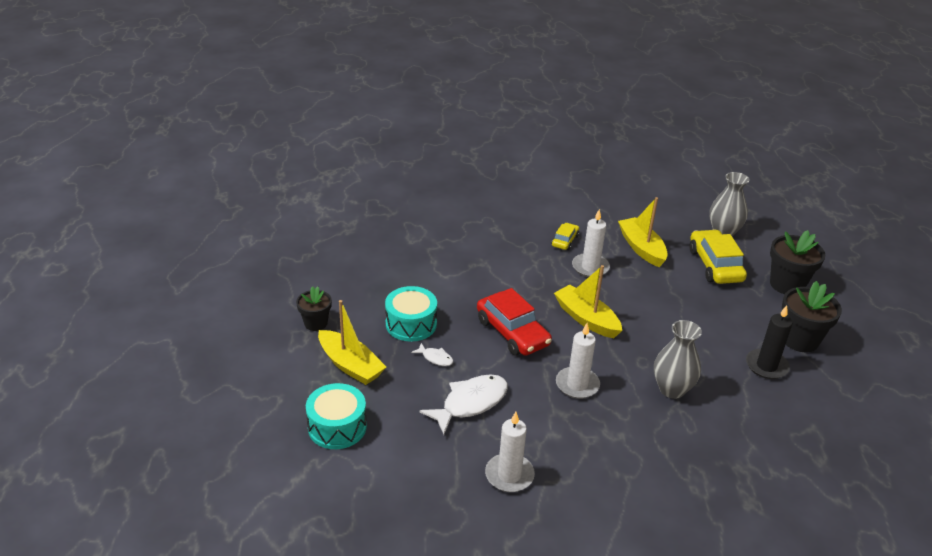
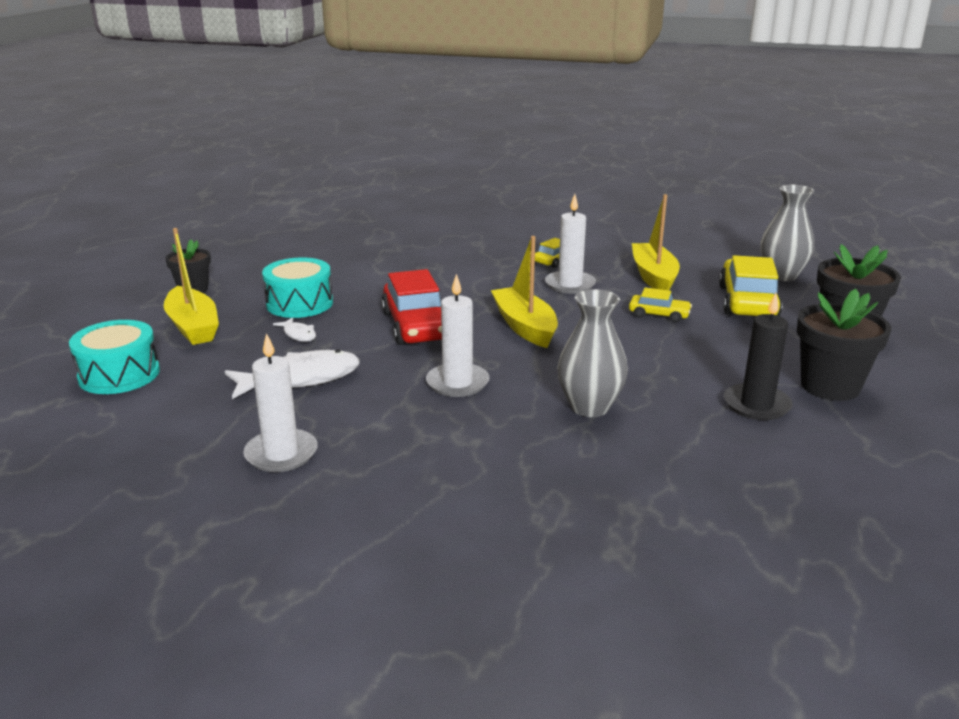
camera: 20 degrees right, 10 degrees down
none -> yellow car [629,287,692,322]

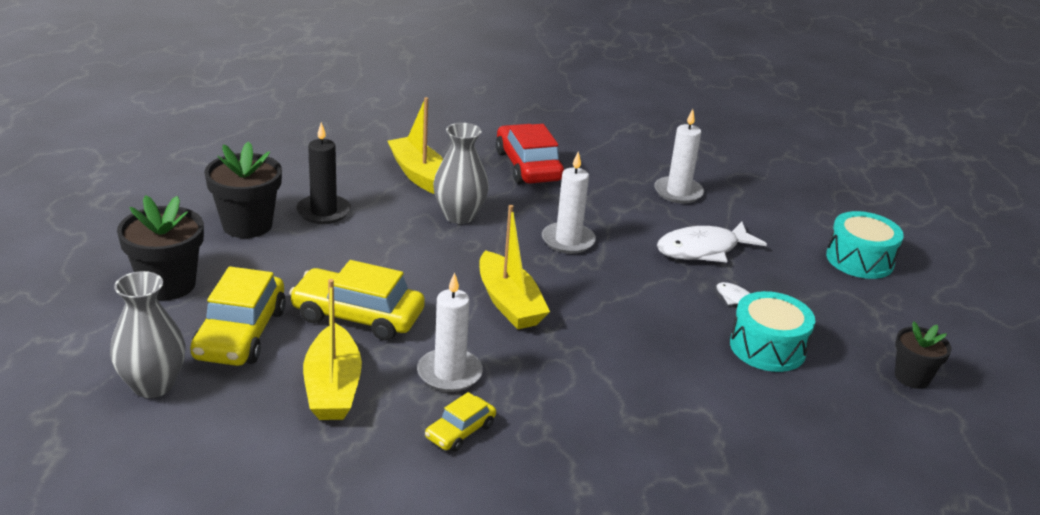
camera: 175 degrees right, 5 degrees up
yellow boat [164,228,219,345] -> yellow boat moved to [388,97,443,194]
red car [381,269,442,345] -> red car moved to [496,124,564,184]
yellow car [629,287,692,322] -> yellow car [289,260,425,341], size x1.90

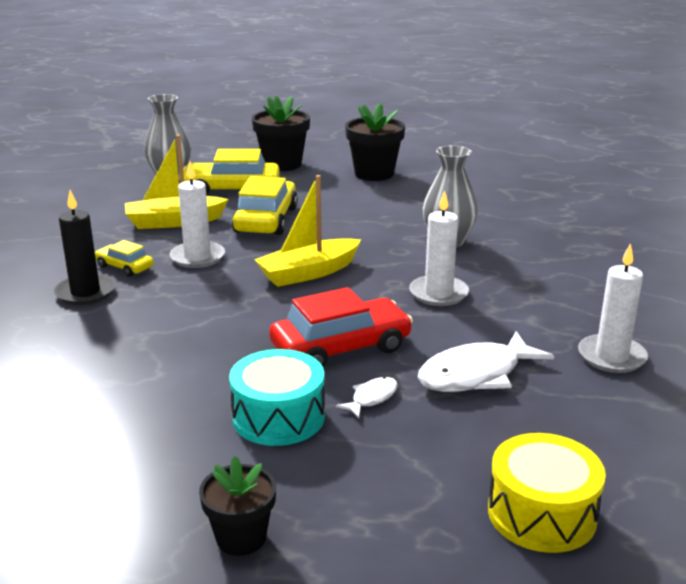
camera: 85 degrees right, 5 degrees down
black candle [296,122,351,224] -> black candle moved to [54,190,115,305]
yellow boat [388,97,443,194] -> none
red car [496,124,564,184] -> red car moved to [269,287,413,367]
white fish [657,221,767,262] -> white fish turned 90 degrees counterclockwise [418,331,554,392]
turquoise drum [826,211,904,279] -> yellow drum [488,433,606,553]

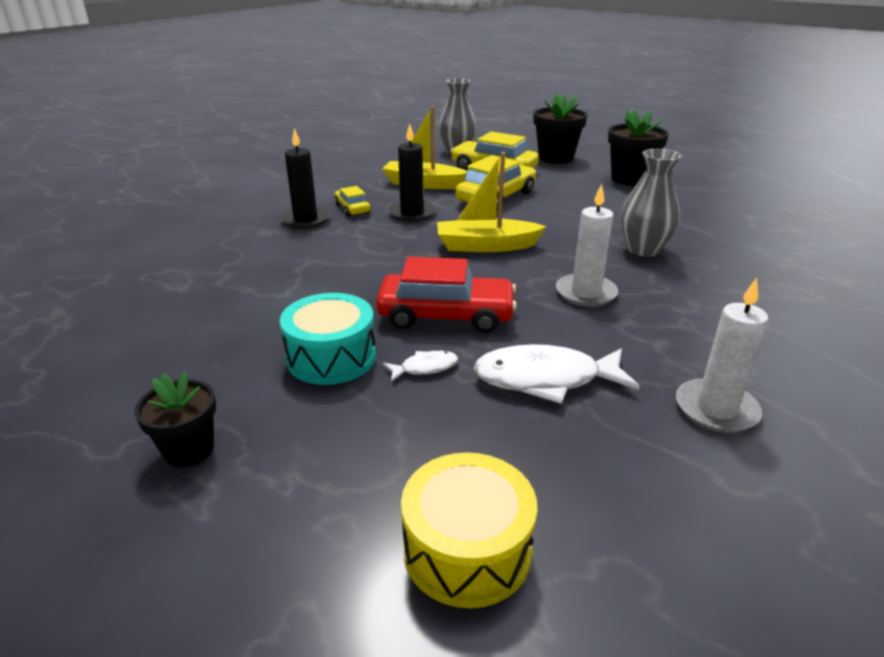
camera: 30 degrees right, 5 degrees up
white candle [170,161,225,268] -> black candle [388,124,436,222]

